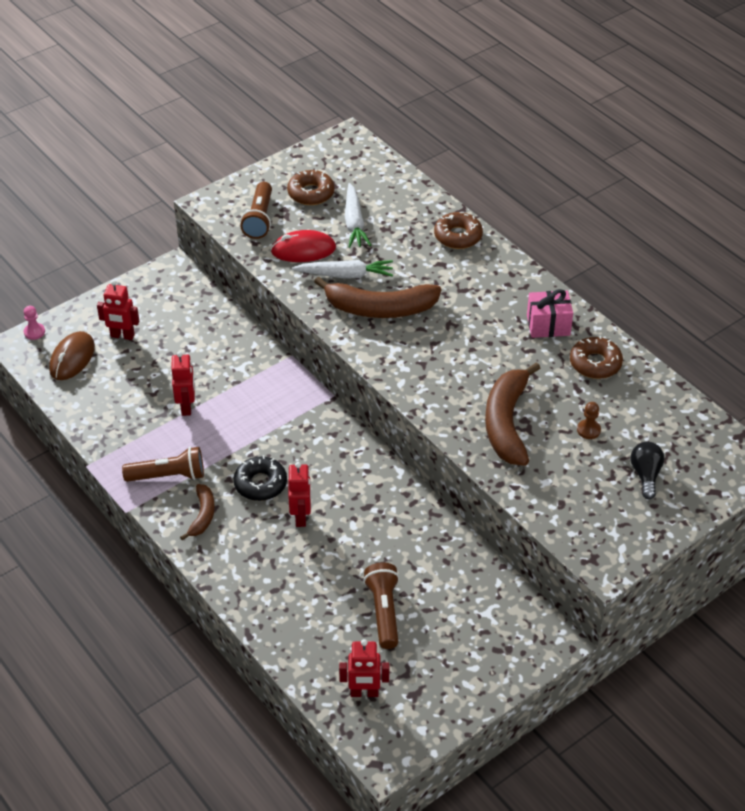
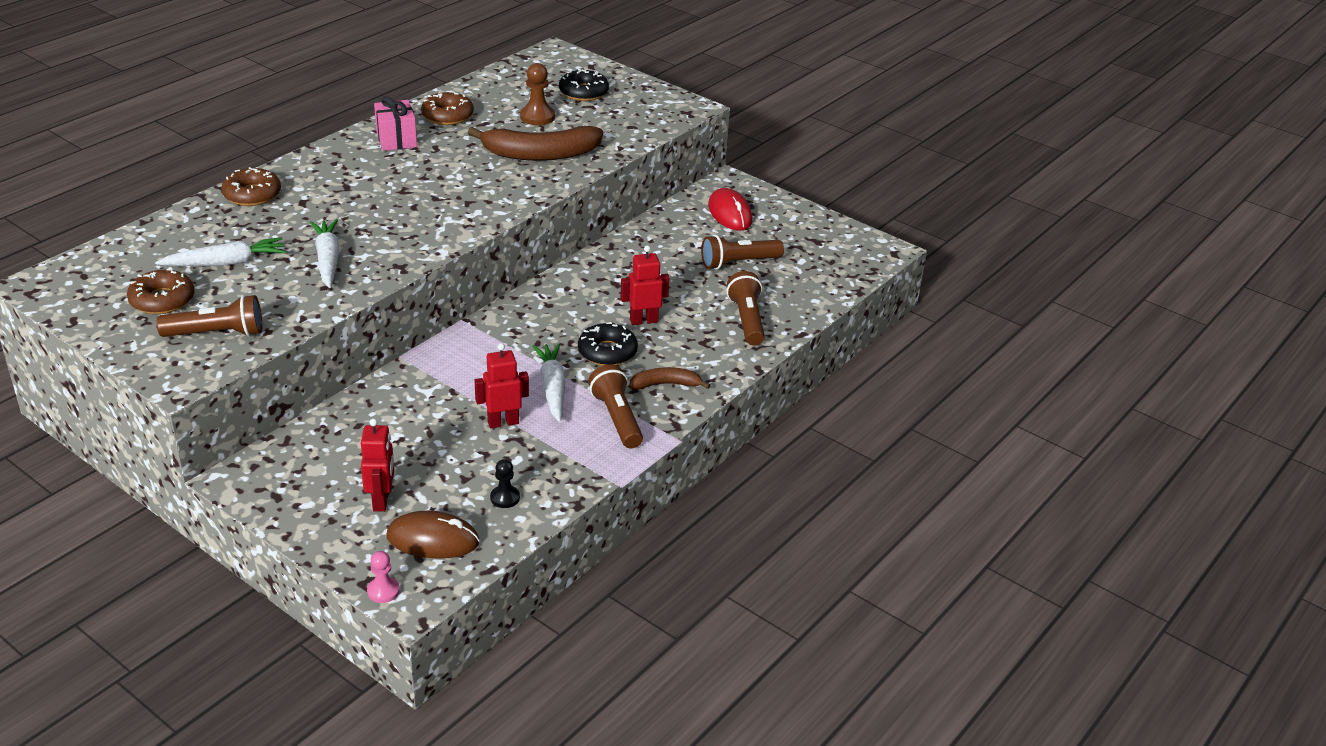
camera: 105 degrees left, 10 degrees down
red mouse [271,230,336,262] -> red mouse moved to [708,188,753,231]
brown banana [314,276,441,318] -> none
red robot [339,639,389,697] -> none
brown pawn [577,402,601,439] -> brown pawn [520,63,555,125], size x1.57
black light bulb [631,442,664,499] -> black donut [559,69,609,101]
none -> black pawn [490,459,520,508]
none -> white carrot [532,343,566,422]
none -> brown flashlight [726,271,765,346]

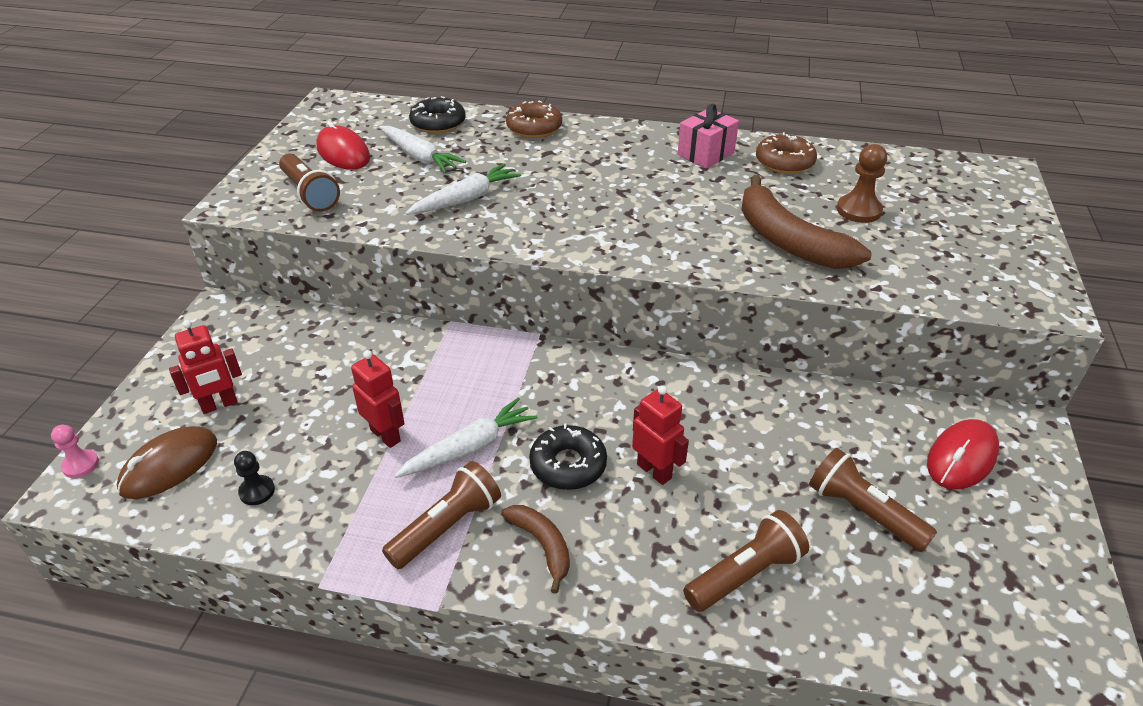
camera: 65 degrees right, 5 degrees up
brown donut [127,269,195,314] -> red mouse [316,121,370,170]
brown mouse [386,511,480,559] -> brown mouse turned 60 degrees clockwise [117,426,217,499]
black donut [559,69,609,101] -> black donut moved to [409,96,466,133]

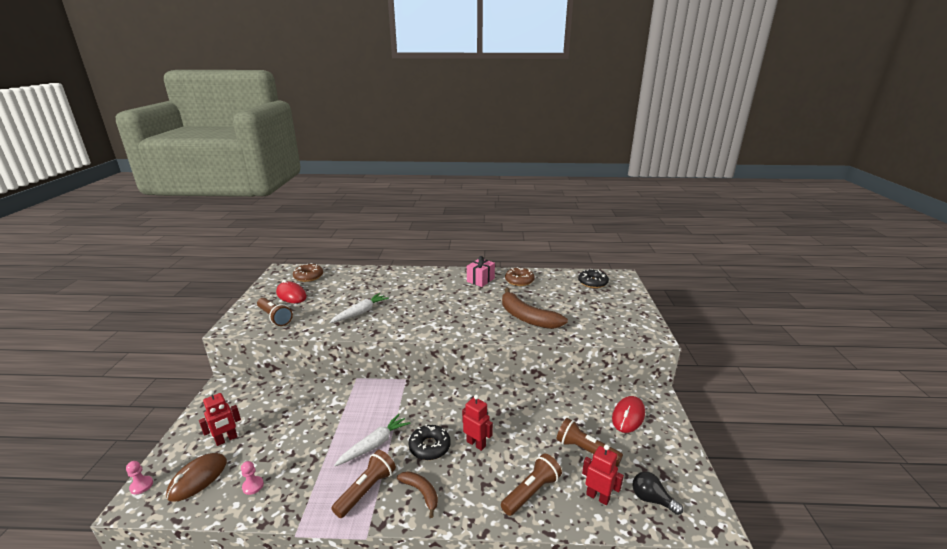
camera: 10 degrees left, 15 degrees down
black pawn [234,451,275,505] -> pink pawn [241,461,264,495]
red robot [351,350,405,448] -> red robot moved to [582,444,624,505]
white carrot [379,126,466,173] -> none
black donut [409,96,466,133] -> black donut moved to [578,269,609,288]
brown donut [506,101,562,138] -> brown donut moved to [293,263,323,282]
brown pawn [837,144,887,223] -> none
none -> black light bulb [632,471,683,515]

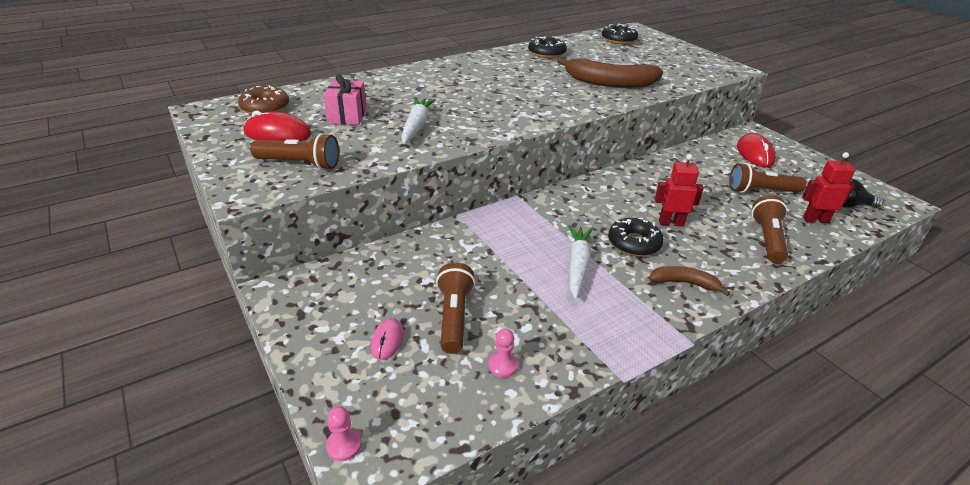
camera: 35 degrees left, 10 degrees up
brown mouse [166,453,227,502] -> none
red robot [199,390,241,446] -> pink mouse [371,318,404,360]
brown flashlight [331,450,396,518] -> brown flashlight moved to [436,262,475,354]
pink gift [467,256,495,287] -> pink gift moved to [323,74,367,125]
brown donut [505,267,535,286] -> black donut [528,36,567,58]

